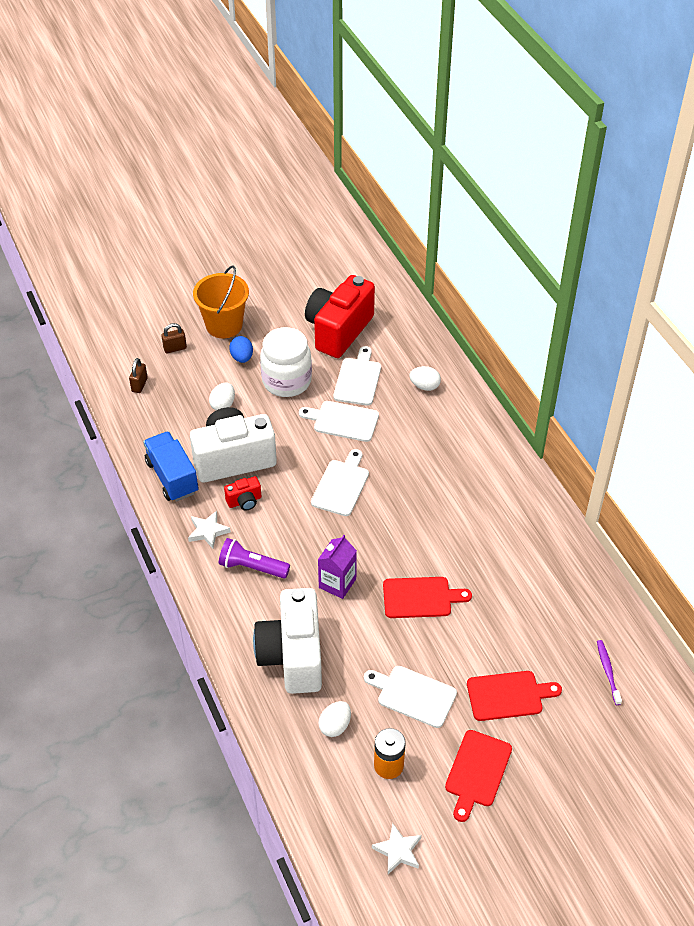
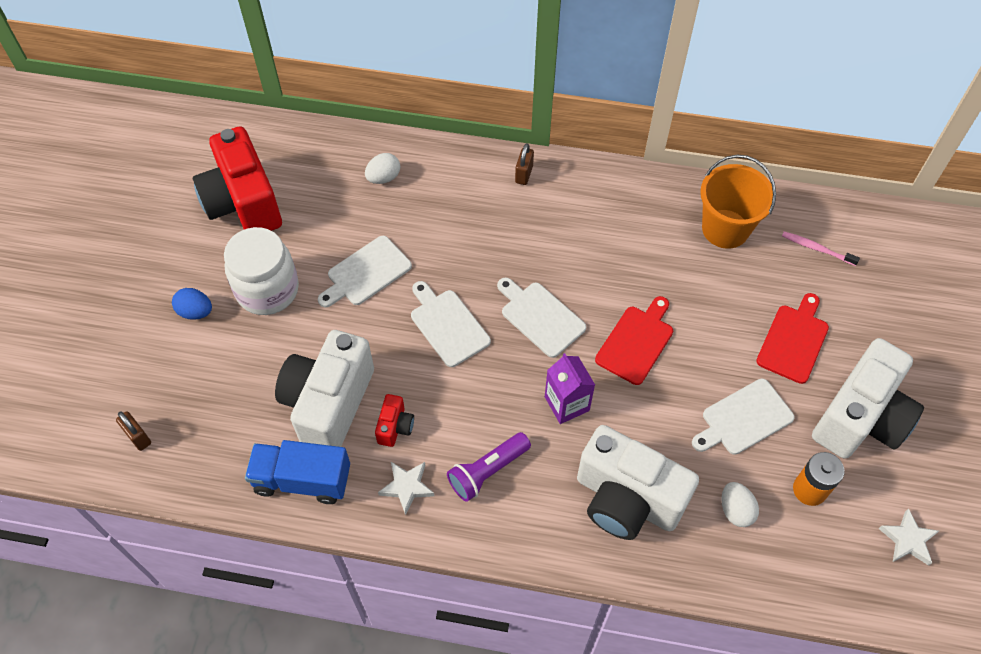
camera: 55 degrees left, 10 degrees up
brown padlock [161,323,187,353] -> brown padlock moved to [515,143,534,185]
orange bucket [193,265,249,338] -> orange bucket moved to [700,155,776,249]
white egg [209,383,235,410] -> none
white cutting board [333,346,381,405] -> white cutting board moved to [497,277,586,358]
red cutting board [445,730,512,822] -> white camera [812,338,924,459]
purple toothbrush [597,640,622,705] -> pink toothbrush [782,231,860,266]

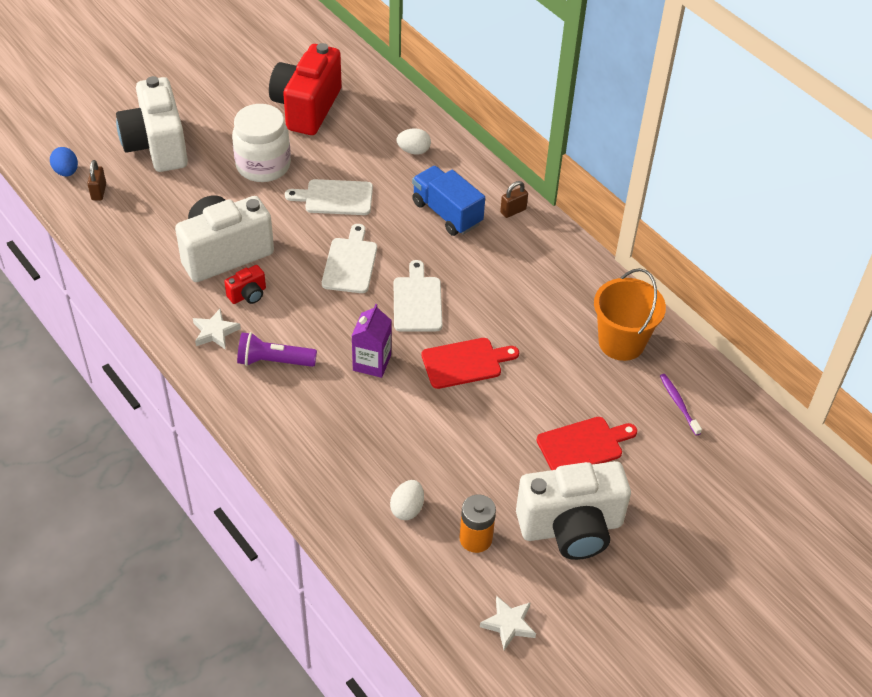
camera: 40 degrees right, 10 degrees down
blue egg [172,288,212,320] -> blue egg moved to [50,147,78,176]
blue truck [245,440,350,504] -> blue truck moved to [412,166,485,236]
white camera [577,425,699,540] -> white camera moved to [116,76,188,172]
white cutting board [692,379,795,455] -> none
pink toothbrush [782,231,860,266] -> purple toothbrush [660,374,702,436]

